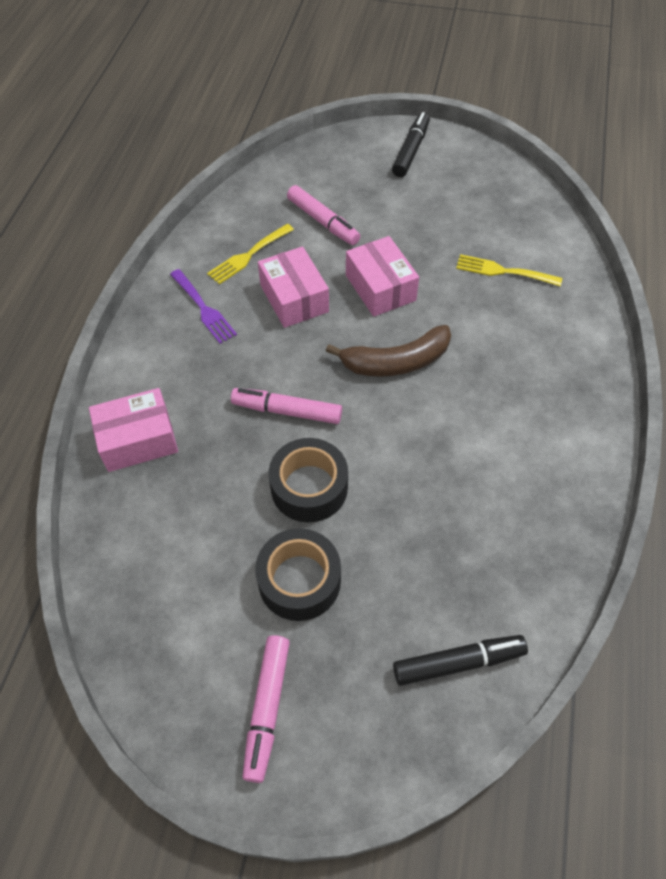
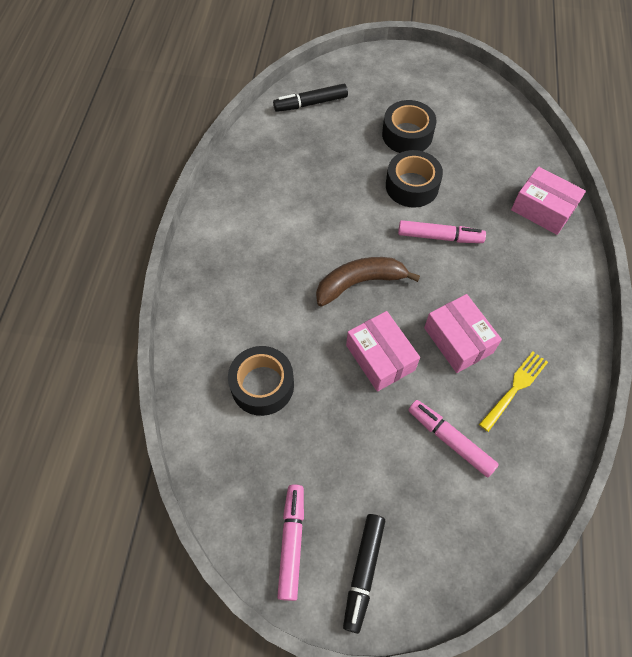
camera: 175 degrees right, 5 degrees up
pink box [89,388,178,472] -> pink box turned 60 degrees clockwise [511,167,586,235]
purple fork [170,269,237,344] -> none
pink marker [242,635,290,783] -> pink marker moved to [277,484,304,601]
yellow fork [456,254,562,286] -> black tape [228,346,294,416]

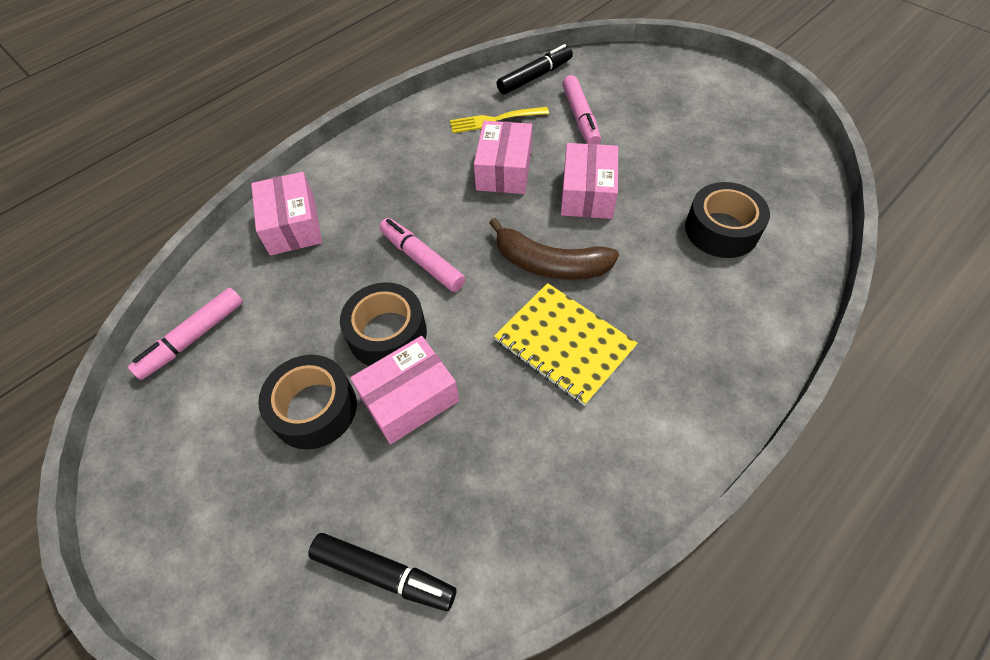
camera: 140 degrees left, 5 degrees down
pink marker [277,484,304,601] -> pink marker moved to [128,287,243,380]
black marker [343,514,385,634] -> black marker moved to [497,44,573,95]
none -> pink box [350,336,459,444]
none -> yellow notebook [494,283,638,406]

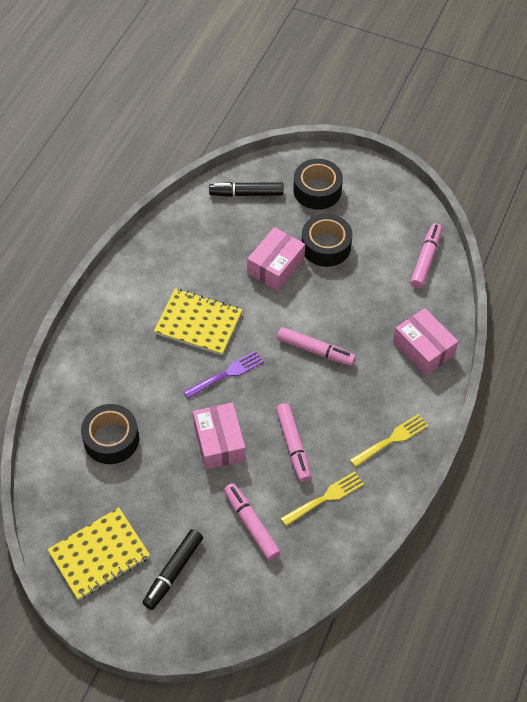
camera: 155 degrees right, 0 degrees up
black tape [340,282,427,366] -> black tape moved to [293,159,343,210]
pink box [474,121,532,194] -> pink marker [276,403,311,482]
brown banana [489,218,619,280] -> purple fork [184,350,264,399]
black marker [497,44,573,95] -> black marker moved to [142,529,203,610]
none -> yellow notebook [47,508,150,600]
none -> yellow fork [350,414,428,467]

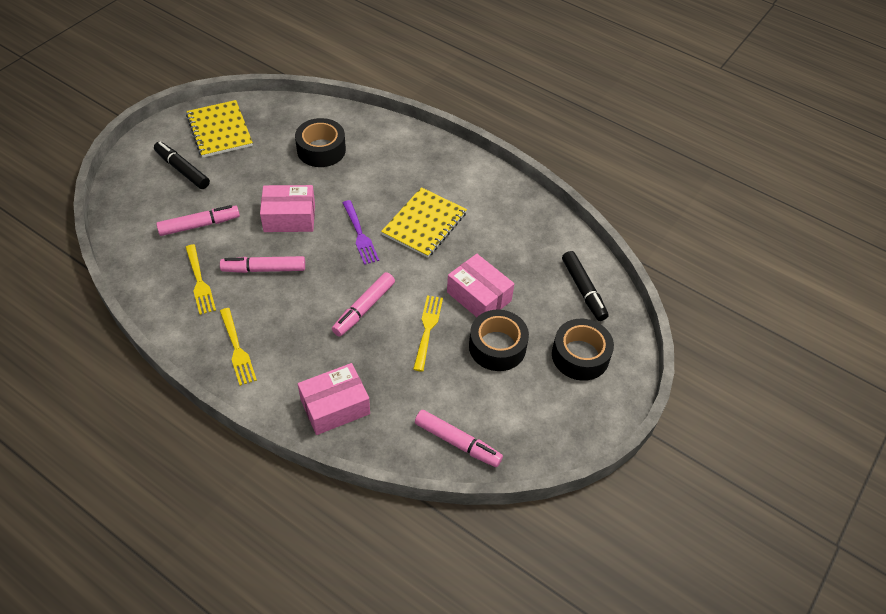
camera: 100 degrees right, 5 degrees down
black marker [209,182,283,197] -> black marker turned 150 degrees clockwise [562,251,609,321]
none -> yellow fork [413,295,443,372]

